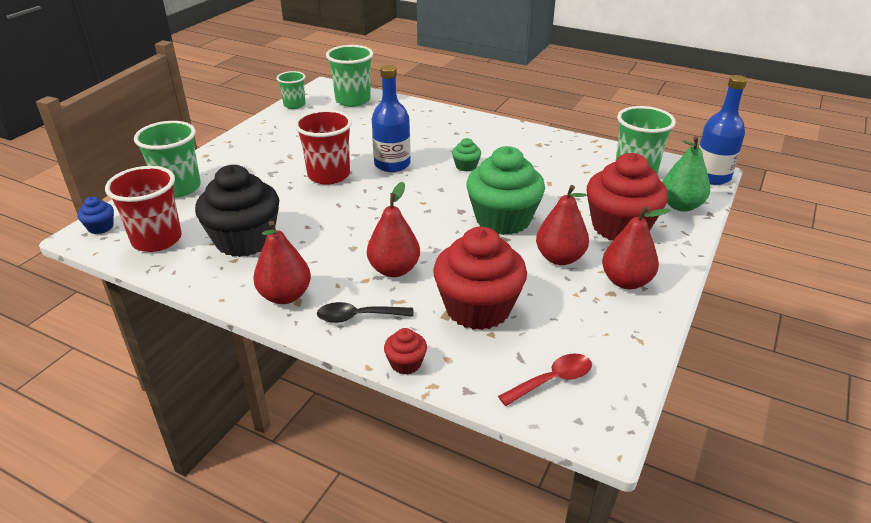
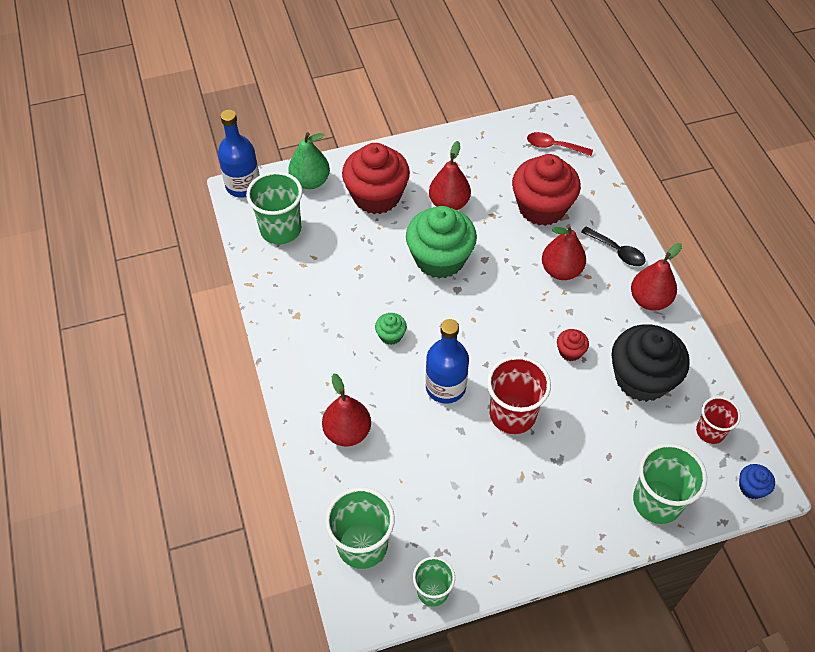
camera: 135 degrees left, 20 degrees up
red cup [105,166,182,252] -> red cup [696,396,741,444], size x0.61
red cupcake [384,328,427,375] -> red cupcake moved to [557,329,589,361]
red pear [602,206,671,289] -> red pear moved to [322,374,371,447]

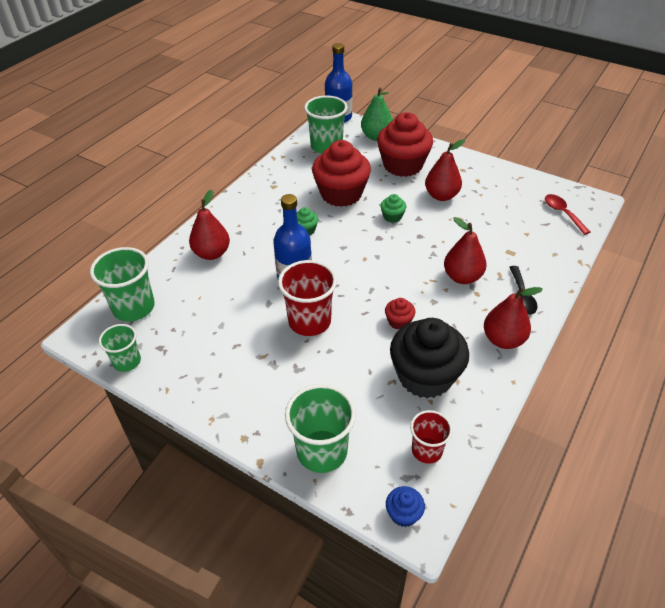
camera: 50 degrees right, 10 degrees down
green cupcake [406,206,477,278] -> green cupcake [380,194,406,223], size x0.43
red cupcake [512,154,581,226] -> red cupcake moved to [312,140,371,207]

